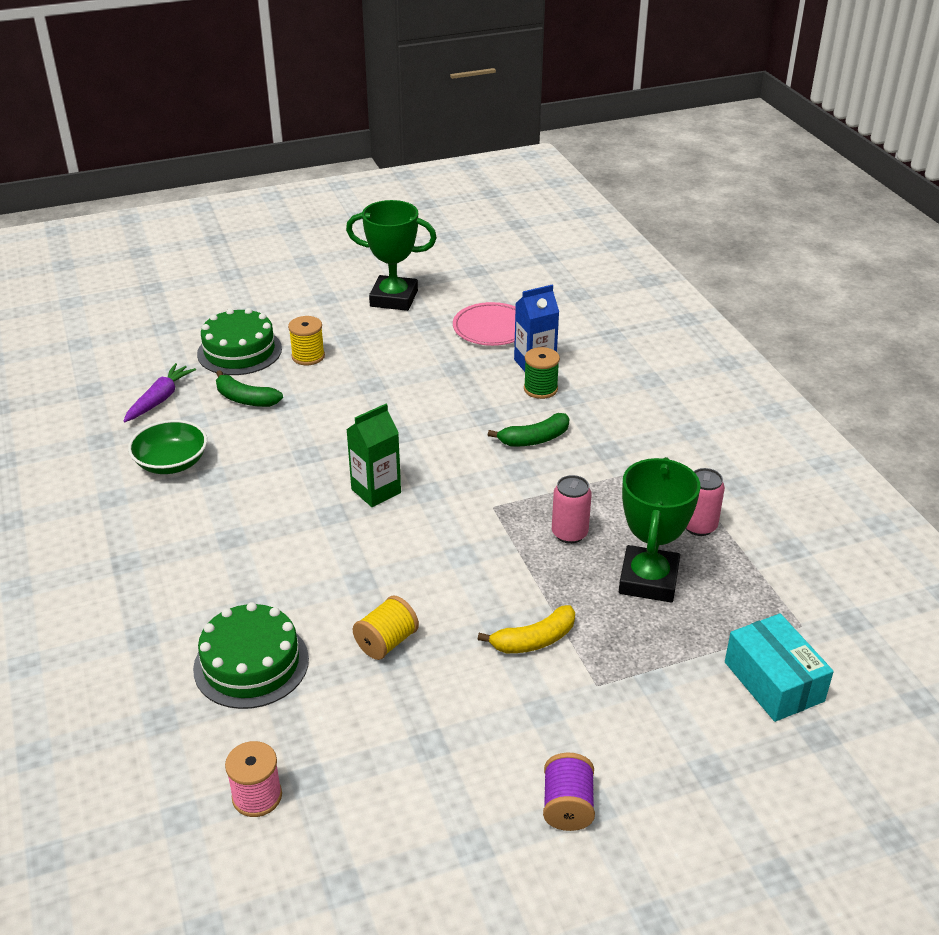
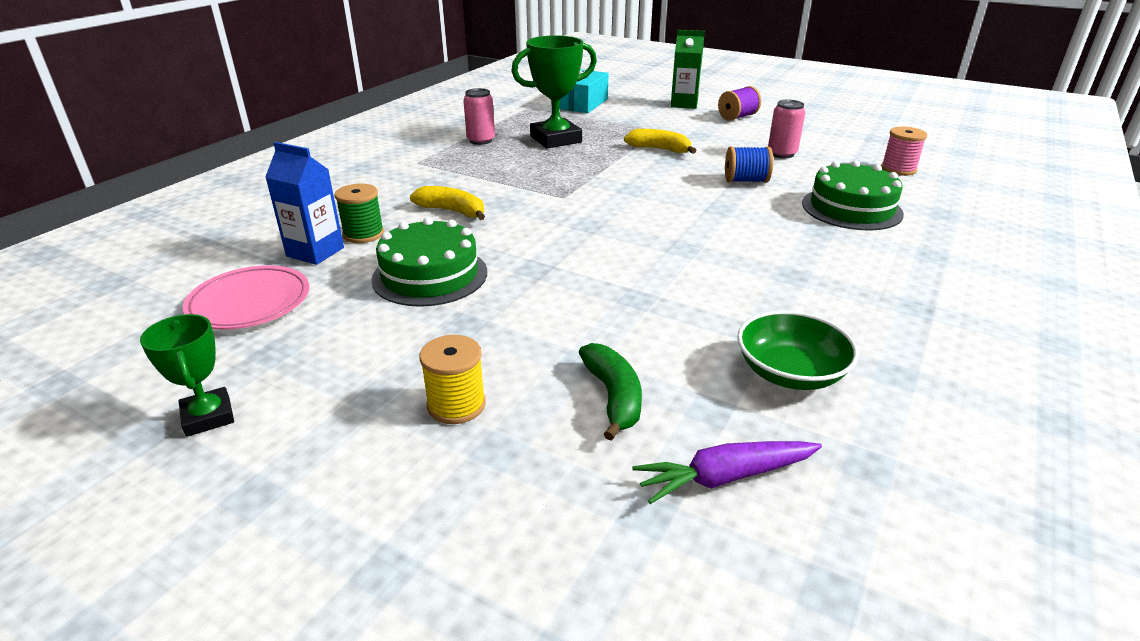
camera: 130 degrees left, 5 degrees down
green cake [197,308,282,375] -> green cake moved to [371,217,487,307]
green trophy [346,200,437,311] -> green trophy [140,314,234,437], size x0.57
green carton [346,404,401,507] -> green carton moved to [671,30,705,109]
yellow spool [353,596,419,660] -> blue spool [725,146,773,183]
green banana [488,413,570,447] -> yellow banana [410,186,485,220]
pink can [552,475,592,544] -> pink can moved to [768,100,805,158]

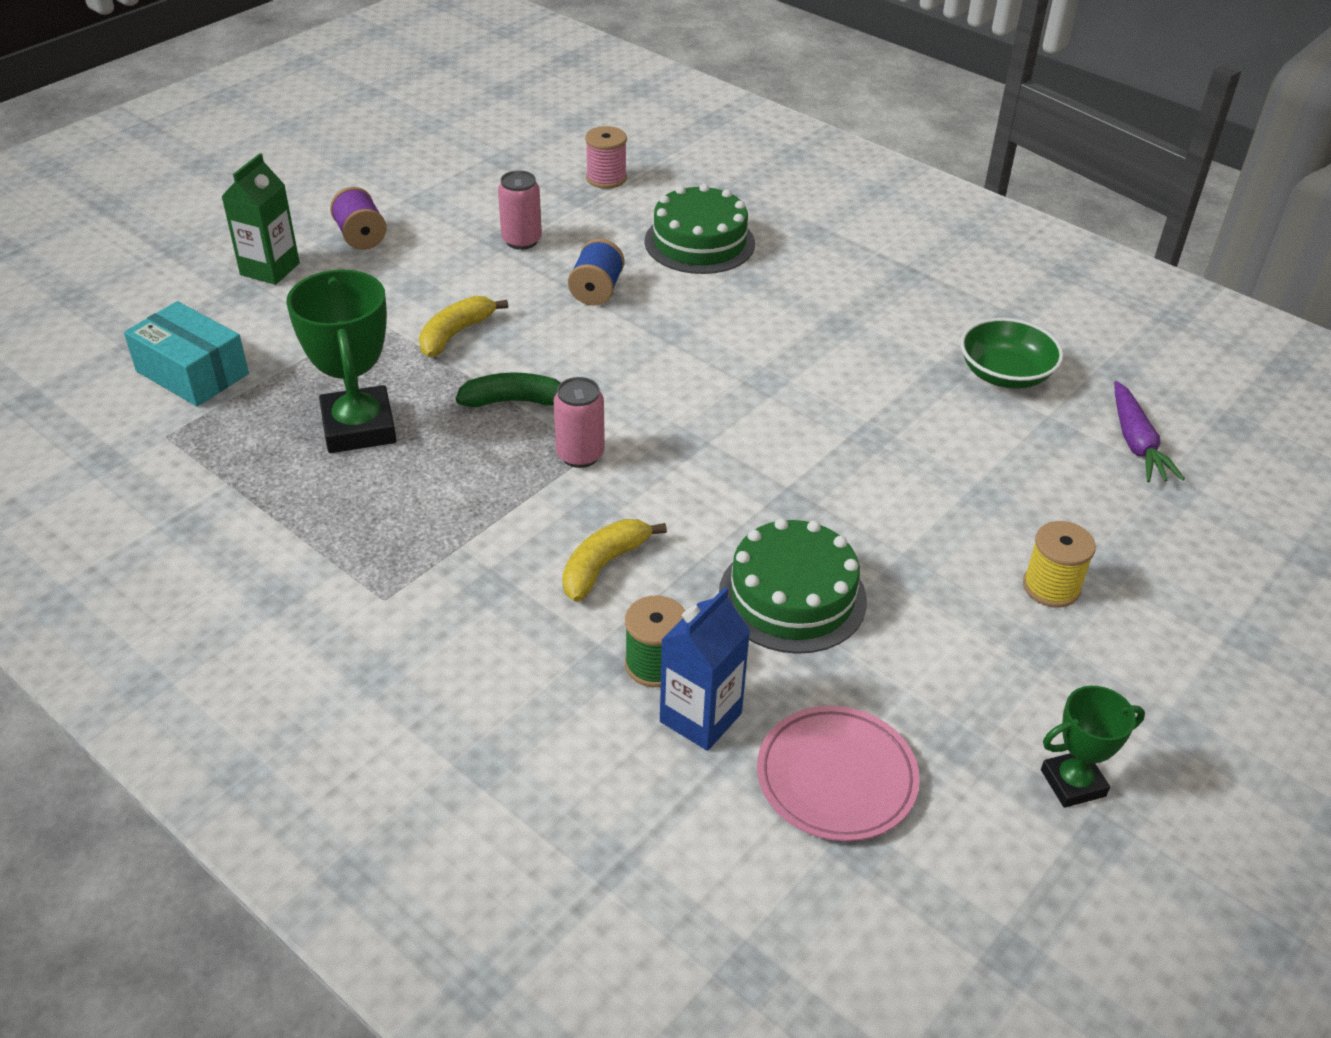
camera: 80 degrees left, 10 degrees up
pink can [463,88,495,145] -> pink can moved to [554,377,605,468]
green banana [579,343,642,441] -> green banana moved to [456,373,560,407]

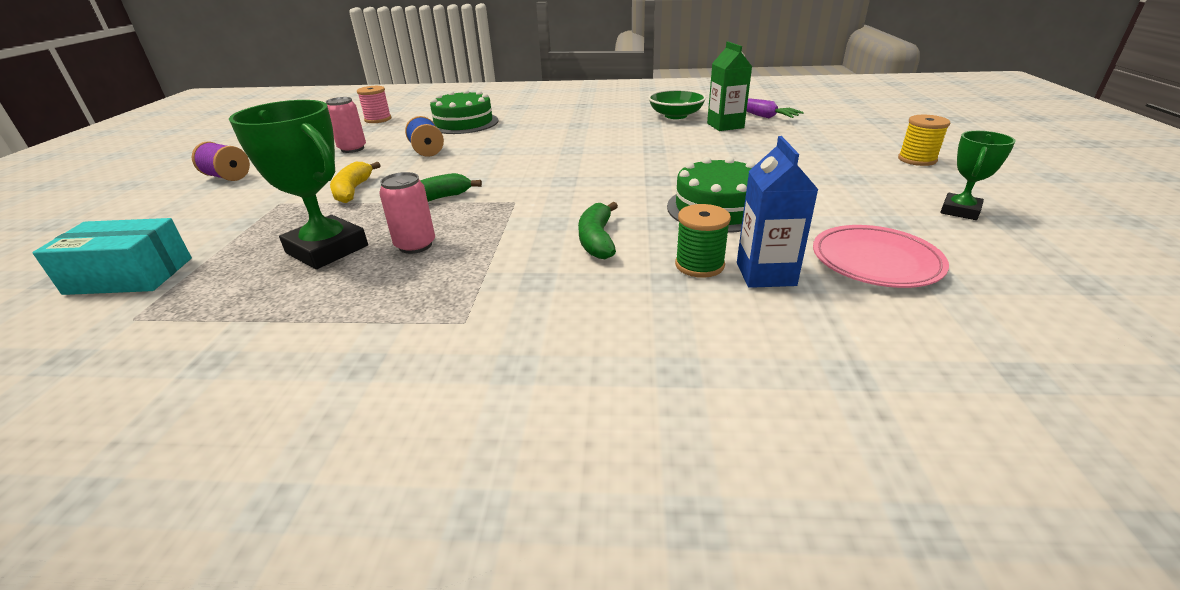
camera: 35 degrees left, 10 degrees down
green carton [221,153,300,285] -> green carton moved to [707,41,752,131]
pink can [554,377,605,468] -> pink can moved to [379,172,435,254]
yellow banana [562,519,667,602] -> green banana [578,202,618,259]
yellow spool [1023,521,1096,608] -> yellow spool moved to [898,115,950,166]

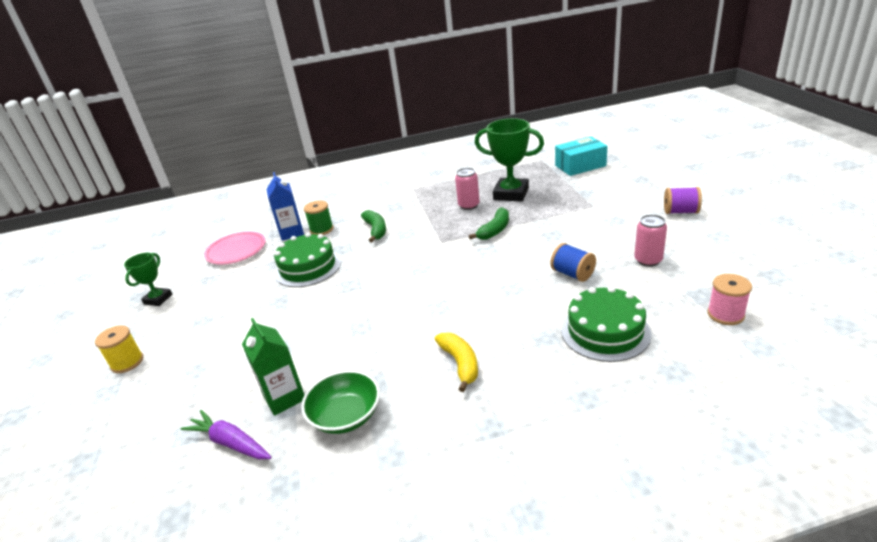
camera: 165 degrees right, 0 degrees up
yellow banana [330,162,380,203] -> yellow banana moved to [435,333,478,392]

